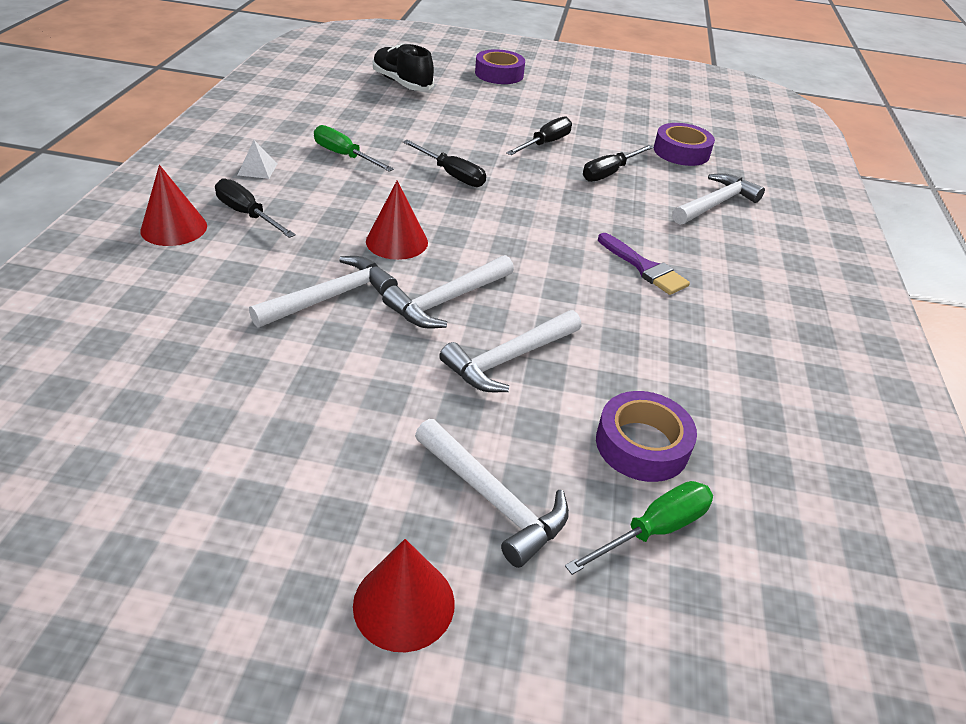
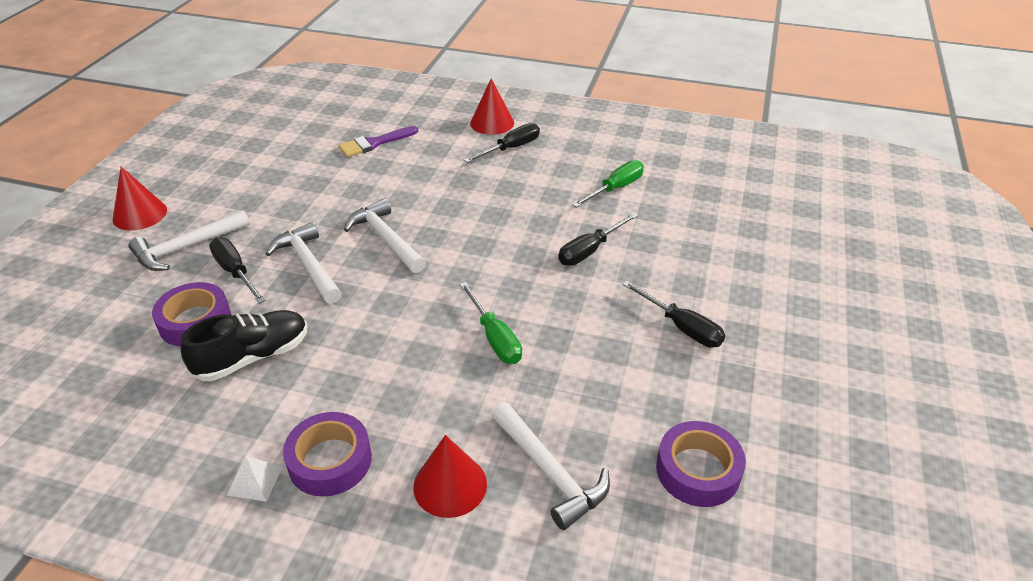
camera: 100 degrees right, 0 degrees up
white pyramid [238,140,278,179] -> white pyramid moved to [227,455,283,502]
white hammer [249,256,398,328] -> none
red cone [366,181,428,260] -> red cone moved to [413,435,487,518]
black shoe [373,43,434,91] -> black shoe moved to [181,310,307,381]
purple tape [475,49,525,84] -> purple tape moved to [283,412,372,497]
green screwdriver [565,481,713,575] -> green screwdriver moved to [460,282,522,364]
black screwdriver [583,145,654,182] -> black screwdriver moved to [209,237,266,304]
purple brush [598,233,690,295] -> purple brush moved to [338,126,418,157]

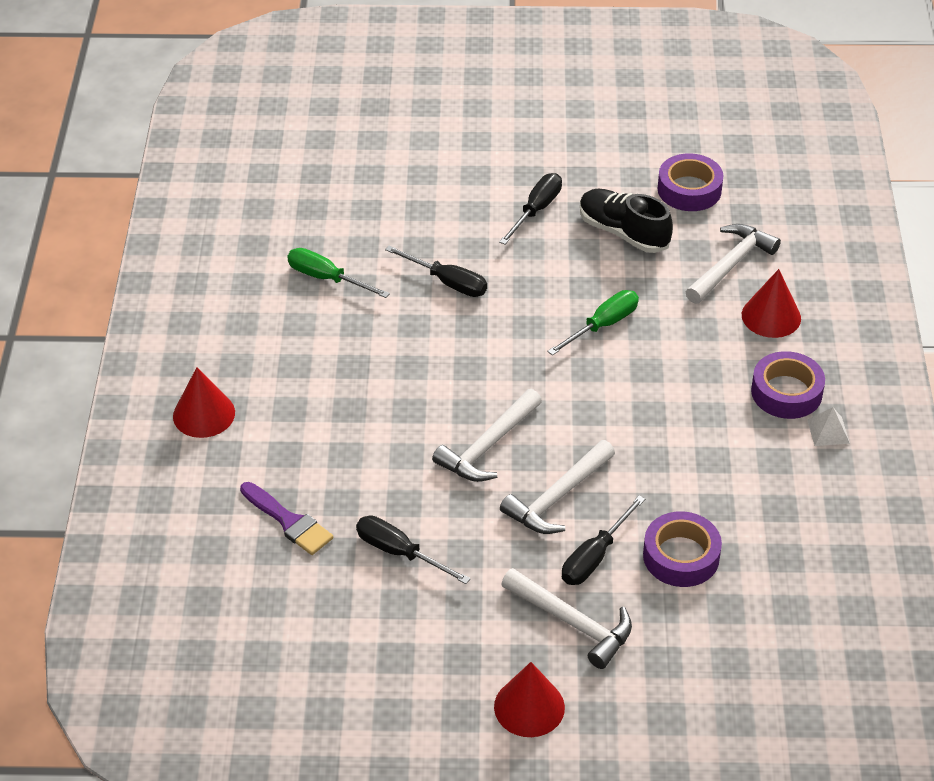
camera: 105 degrees left, 5 degrees up
black shoe [181,310,307,381] -> black shoe moved to [580,189,673,253]
black screwdriver [464,123,540,163] -> black screwdriver moved to [356,515,471,584]

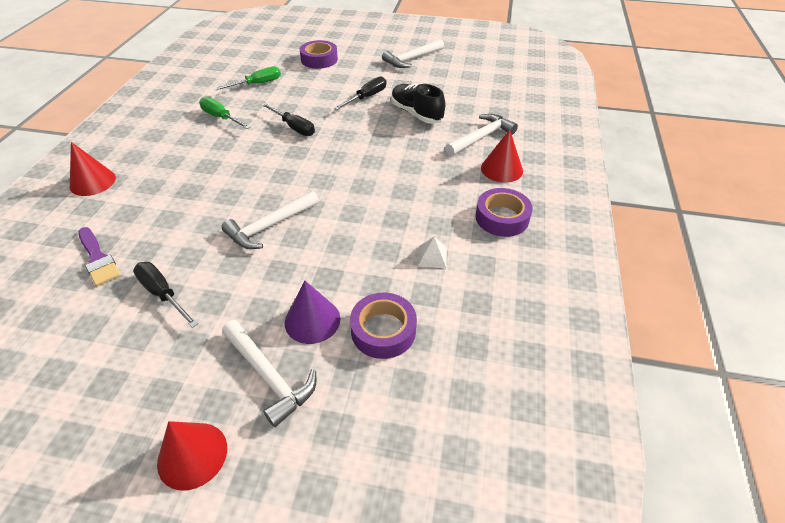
camera: 10 degrees right, 0 degrees up
white hammer [500,440,615,534] -> white hammer moved to [382,39,444,68]
green screwdriver [547,290,639,356] -> green screwdriver moved to [214,66,281,90]
black screwdriver [562,496,645,585] -> purple cone [285,281,340,344]
purple tape [658,153,723,211] -> purple tape moved to [300,40,338,69]
white pyramid [807,408,850,446] -> white pyramid moved to [418,237,447,268]

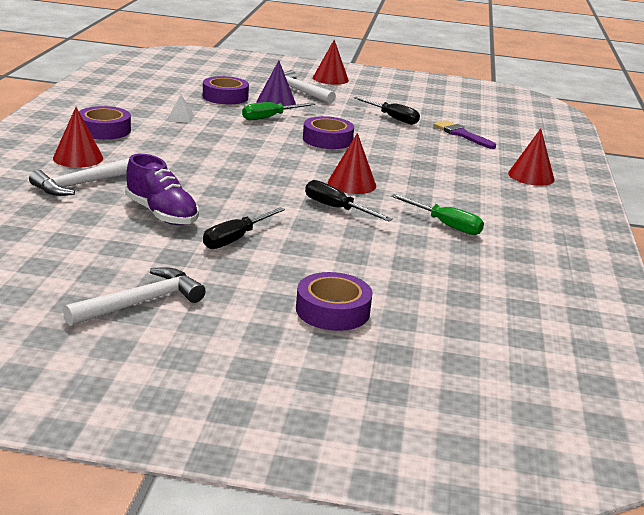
camera: 175 degrees right, 20 degrees down
green screwdriver [214,66,281,90] -> green screwdriver moved to [242,102,315,120]
white hammer [221,191,319,249] -> purple tape [303,116,354,149]
black shoe [391,84,445,124] -> purple shoe [125,154,199,225]
none -> red cone [328,133,376,194]

